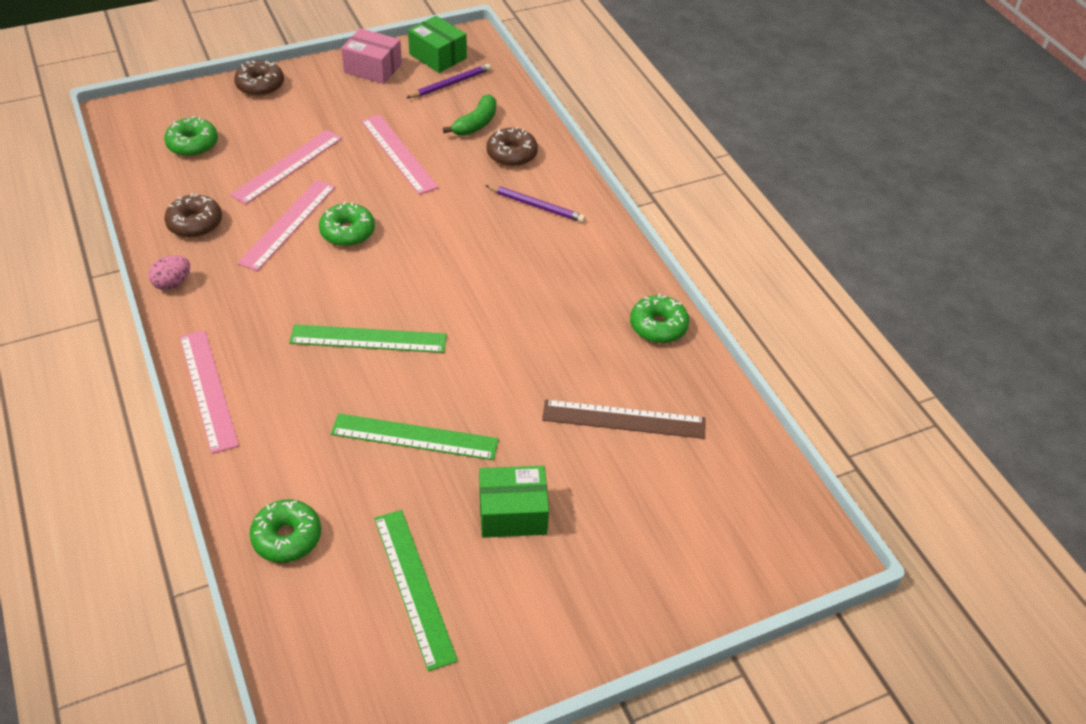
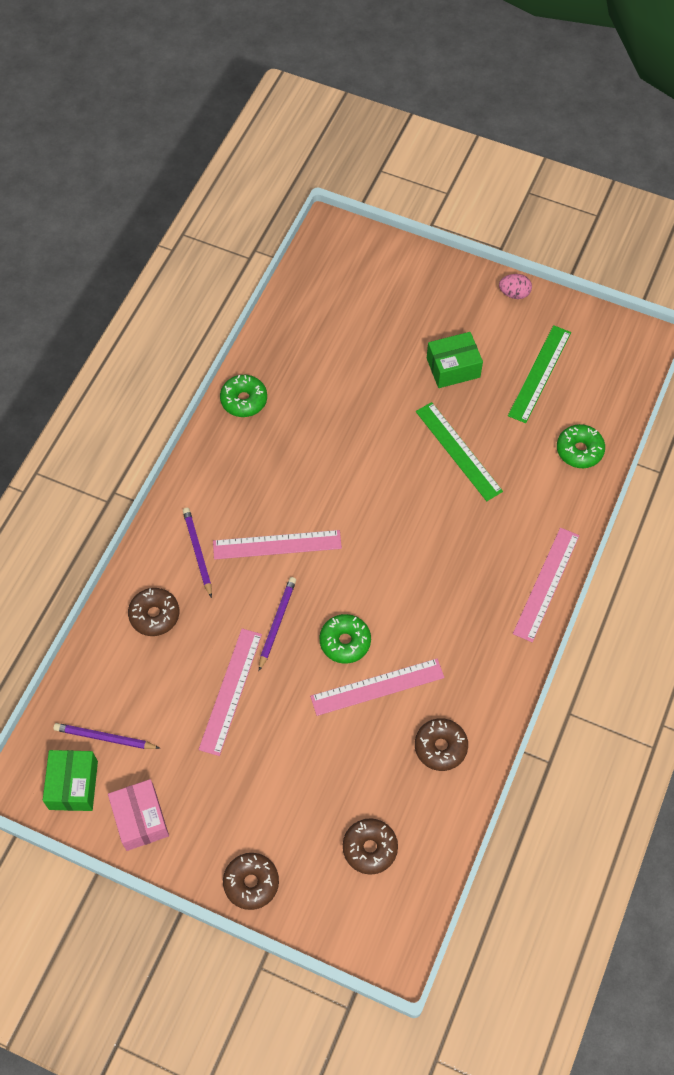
camera: 130 degrees left, 15 degrees up
pink egg [149,255,190,290] -> pink egg moved to [499,274,532,299]
green donut [164,116,218,157] -> brown donut [343,818,398,875]
pink ruler [230,130,342,205] -> pink ruler moved to [213,530,342,560]
green ruler [289,324,447,353] -> none
green banana [443,94,496,136] -> none
green box [479,466,549,538] -> green box turned 60 degrees counterclockwise [427,332,483,388]
brown ruler [542,400,706,439] -> none
none -> purple pencil [259,577,296,671]

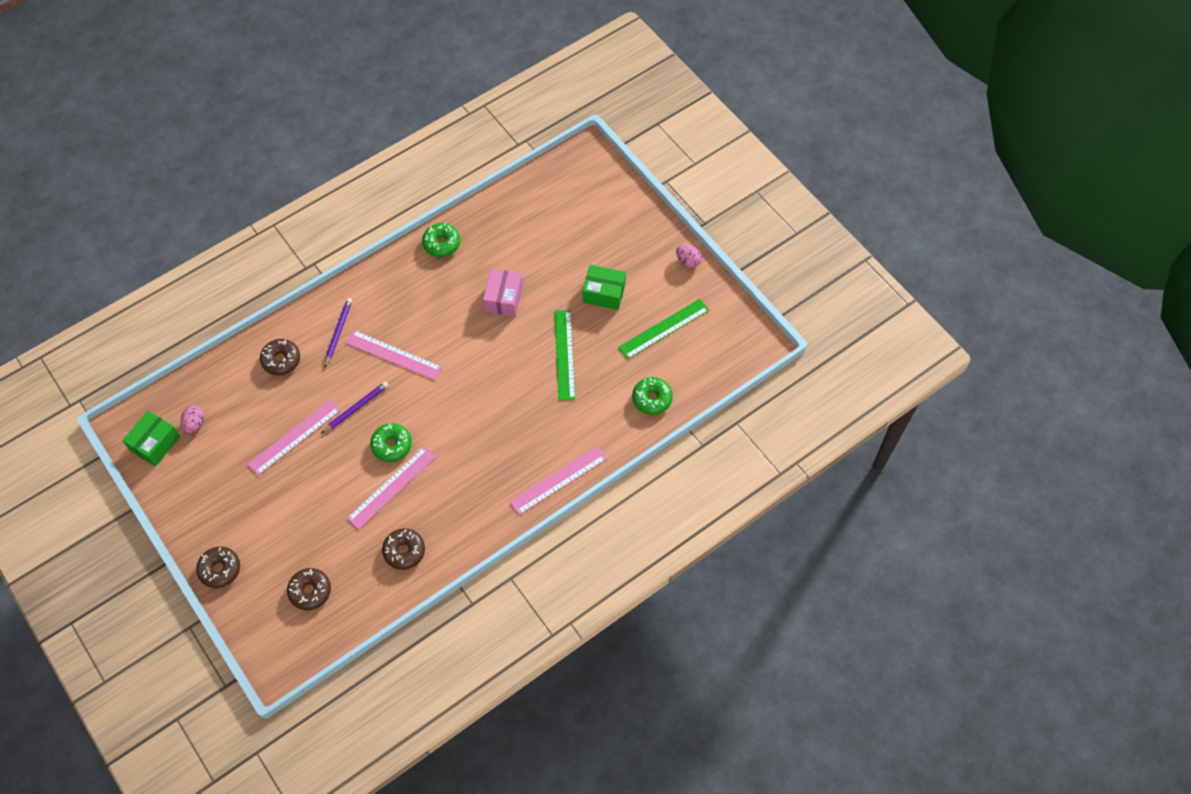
camera: 30 degrees right, 0 degrees up
purple pencil [53,723,160,749] -> pink egg [181,405,205,433]
pink box [108,779,169,851] -> pink box moved to [483,269,523,317]
pink ruler [310,659,445,716] -> pink ruler turned 60 degrees counterclockwise [347,446,436,530]

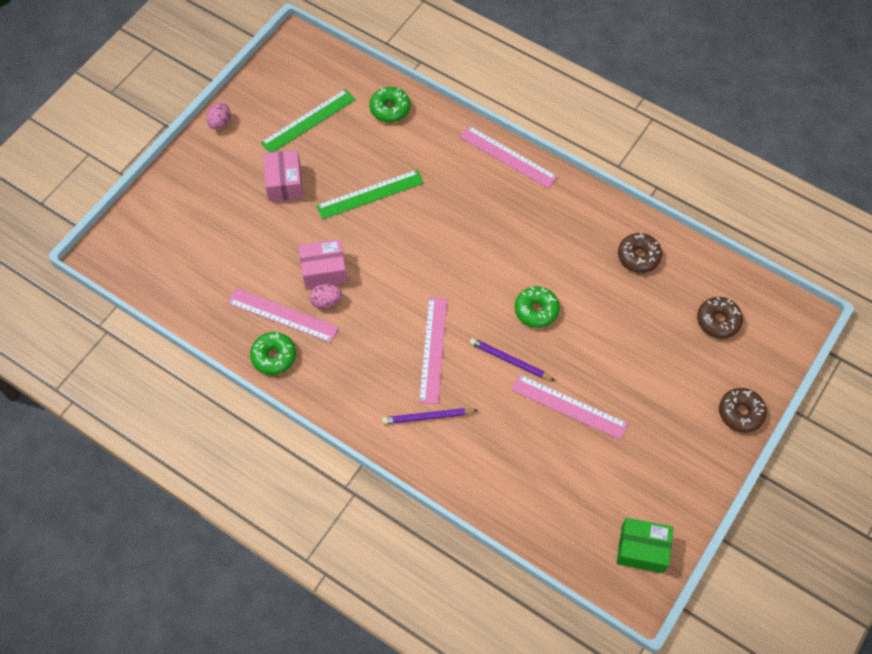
camera: 110 degrees left, 0 degrees up
pink egg [181,405,205,433] -> pink egg moved to [310,284,342,309]
brown donut [260,339,300,375] -> none
pink ruler [347,446,436,530] -> pink ruler moved to [227,288,339,343]
green box [583,265,626,310] -> pink box [263,150,303,201]
green ruler [618,299,709,359] -> green ruler turned 75 degrees counterclockwise [261,89,356,153]

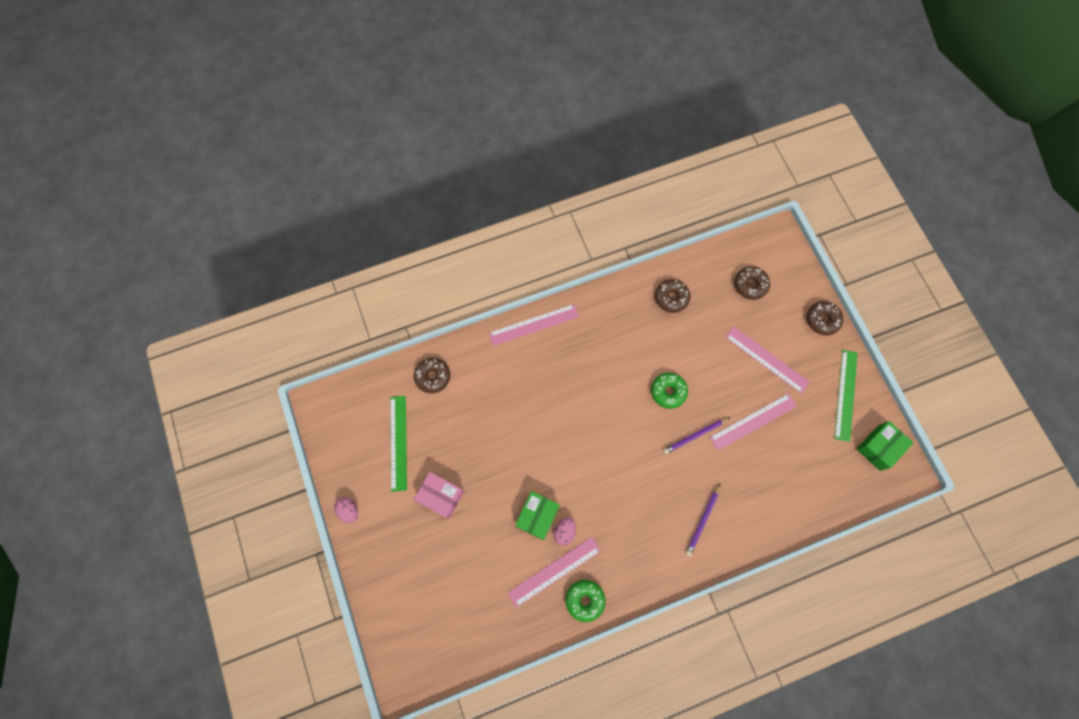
camera: 55 degrees left, 10 degrees up
pink box [299,239,347,289] -> green box [515,491,560,540]
green ruler [316,170,424,219] -> green ruler moved to [834,350,858,442]
green donut [370,87,410,122] -> brown donut [414,358,450,393]
pink ruler [419,298,447,404] -> pink ruler moved to [725,326,810,394]

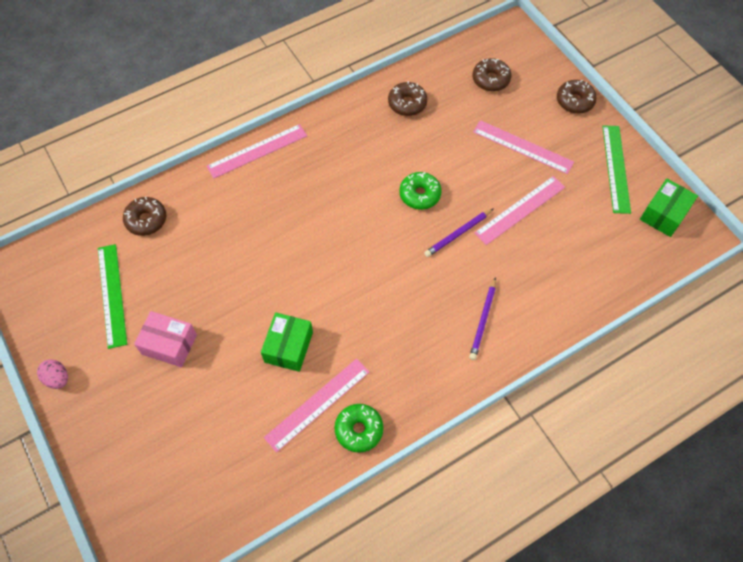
camera: 10 degrees left, 10 degrees down
pink egg [554,517,576,545] -> none

